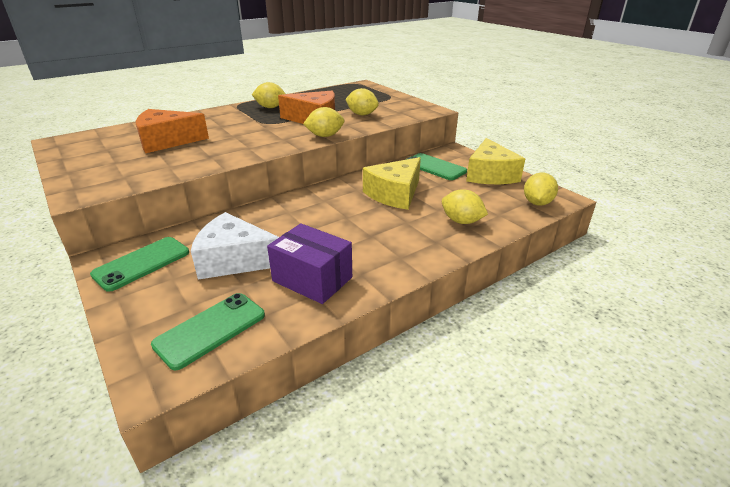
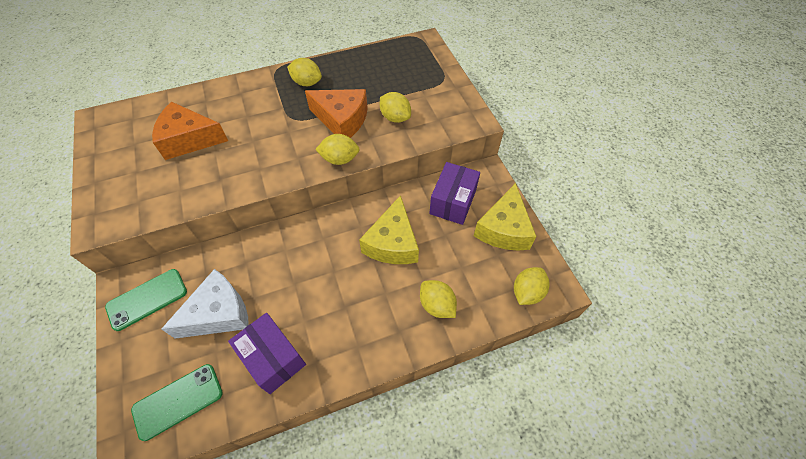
camera: 15 degrees right, 25 degrees up
white cheese [191,212,279,280] -> white cheese turned 120 degrees clockwise [162,269,249,339]
yellow cheese [363,157,421,210] -> yellow cheese turned 45 degrees counterclockwise [359,195,419,264]
green phone [406,153,467,180] -> purple box [429,162,480,225]

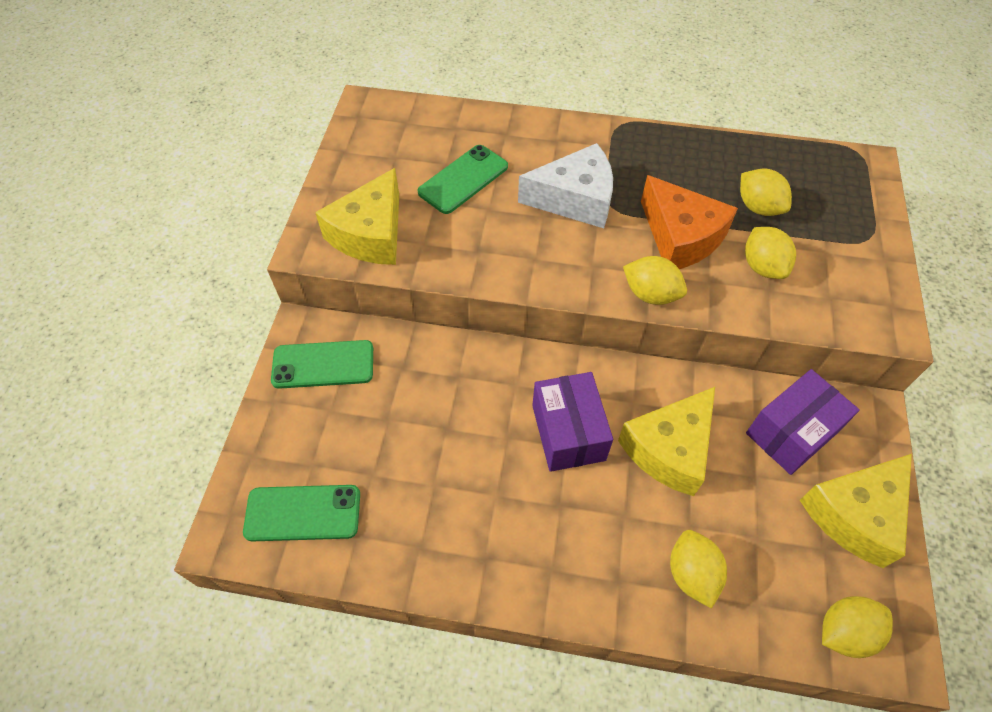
camera: 30 degrees right, 0 degrees up
orange cheese [152,102,228,160] -> green phone [417,145,508,214]
white cheese [162,269,249,339] -> white cheese moved to [518,143,613,228]
purple box [228,313,306,394] -> purple box moved to [532,372,613,472]
yellow lemon [287,58,322,86] -> yellow lemon moved to [740,169,792,216]
none -> yellow cheese [315,168,399,265]

